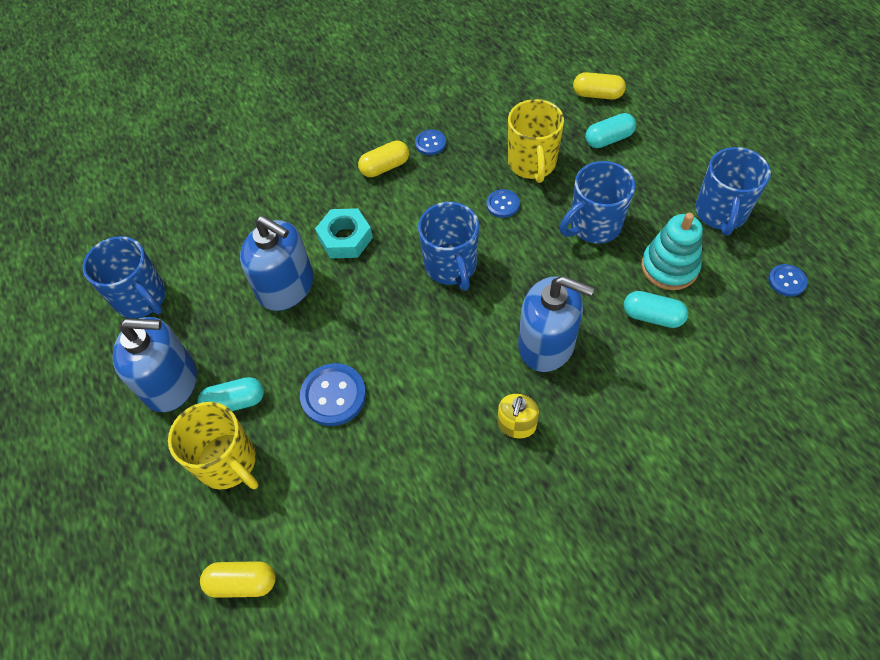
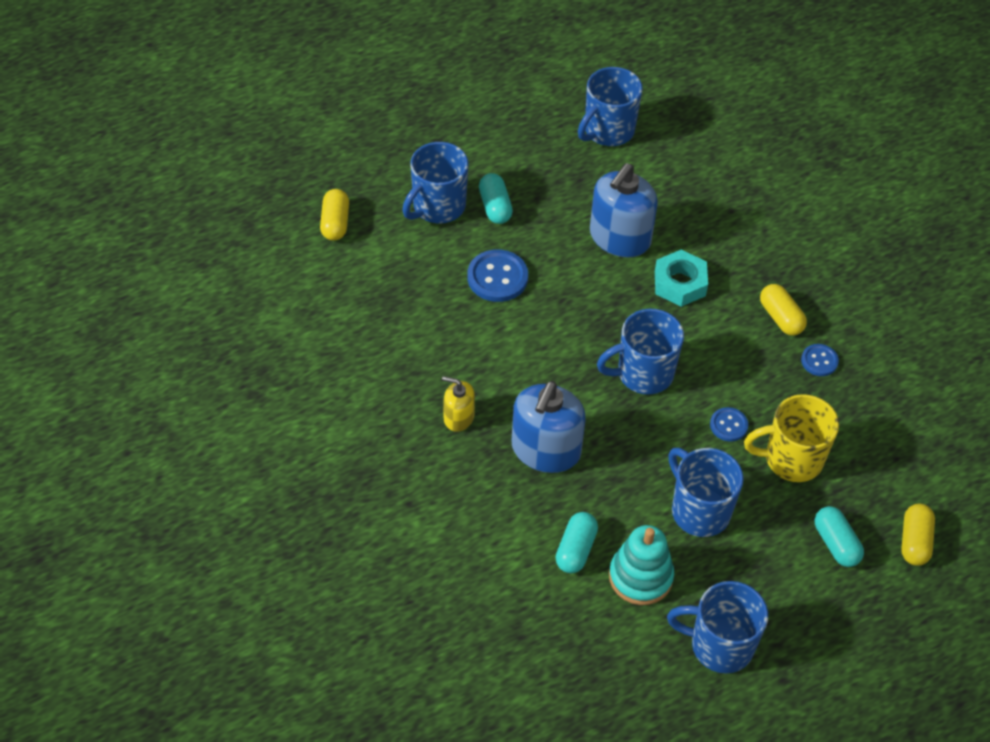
camera: 85 degrees right, 5 degrees down
blue soap dispenser [112,317,197,412] -> none
yellow mug [168,402,258,489] -> blue mug [402,142,468,223]
blue button [768,264,808,297] -> none

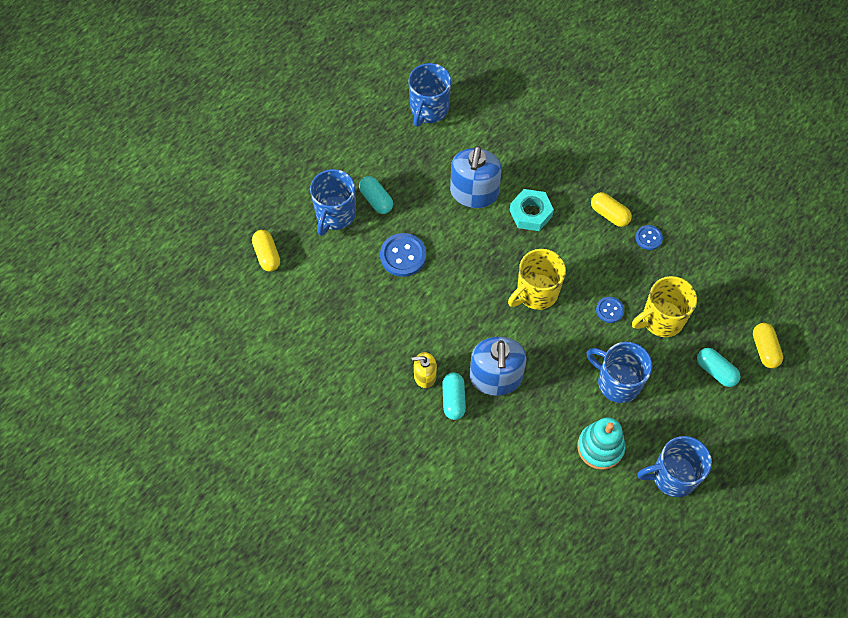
camera: 20 degrees left, 10 degrees up
turquoise capsule [556,512,598,573] -> turquoise capsule moved to [442,372,466,420]
blue mug [597,309,684,395] -> yellow mug [508,249,566,310]

